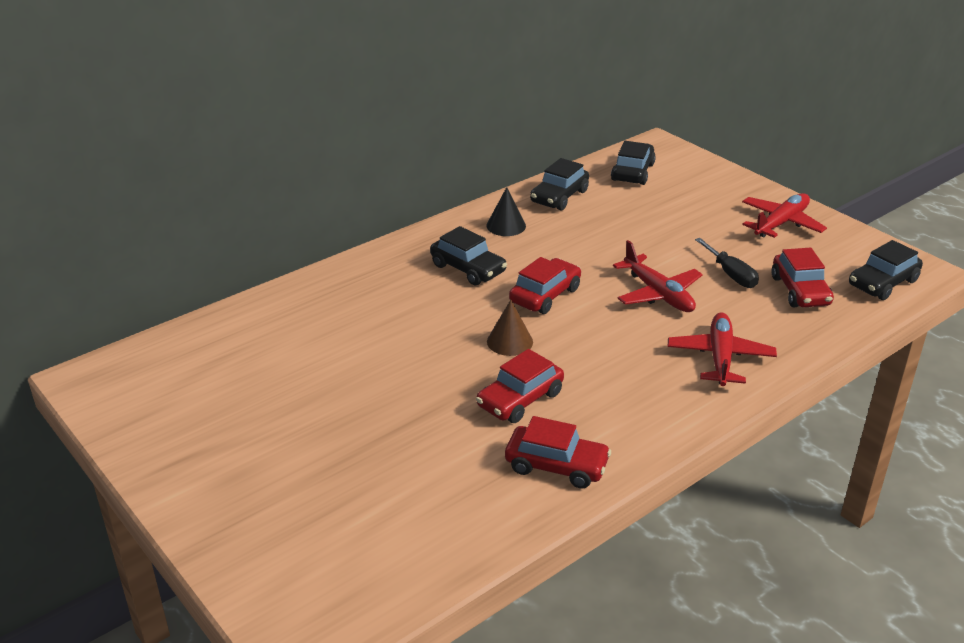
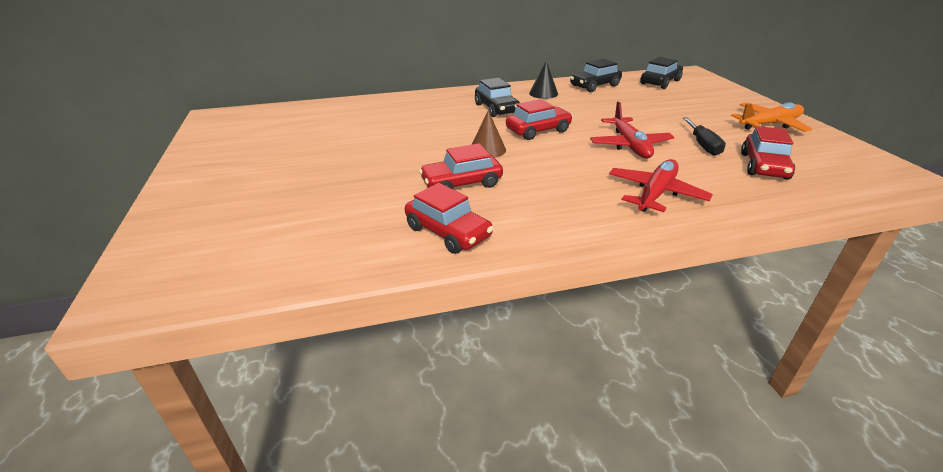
camera: 25 degrees right, 0 degrees up
red plane [742,193,827,238] -> orange plane [731,102,812,132]
black car [849,240,923,300] -> none

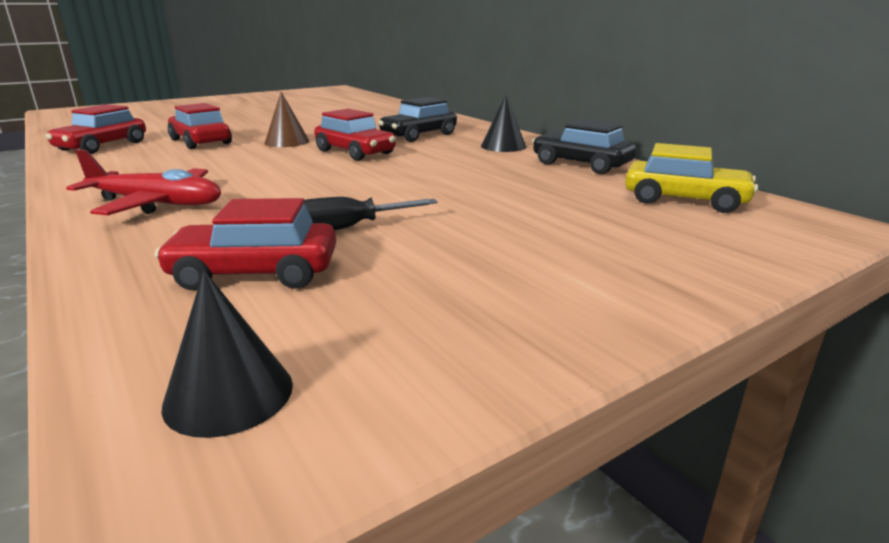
camera: 70 degrees right, 10 degrees down
red plane [590,101,674,158] -> none
black car [640,57,683,89] -> yellow car [625,143,758,213]
orange plane [731,102,812,132] -> none
none -> black cone [161,271,293,438]

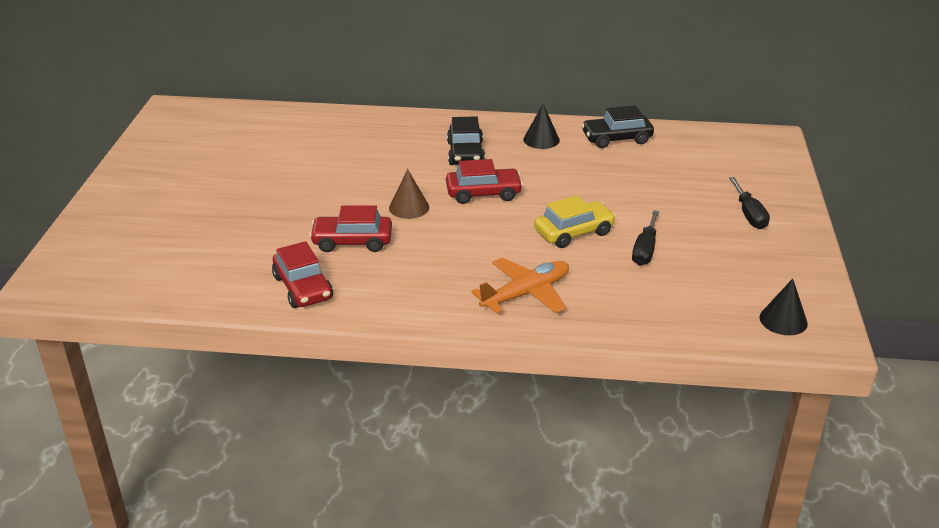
camera: 50 degrees left, 10 degrees up
red plane [66,149,221,215] -> orange plane [471,258,569,314]
red car [155,198,336,291] -> none
yellow car [625,143,758,213] -> yellow car moved to [534,195,616,248]
none -> black screwdriver [729,177,770,229]

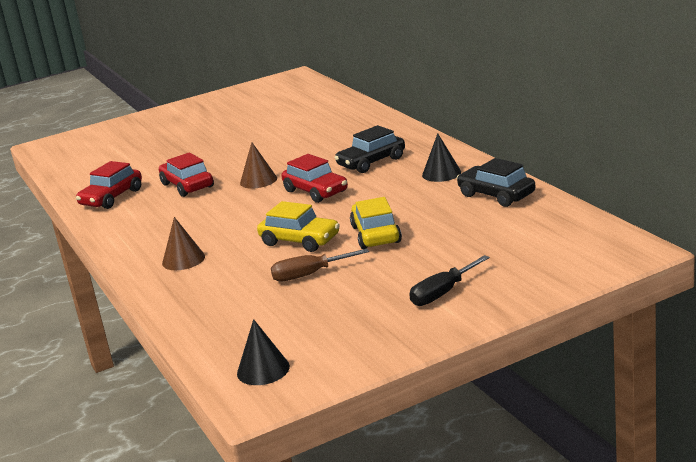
camera: 60 degrees right, 10 degrees down
orange plane [471,258,569,314] -> brown cone [162,217,205,270]
black screwdriver [632,210,659,266] -> brown screwdriver [271,249,369,282]
none -> yellow car [350,197,402,249]

